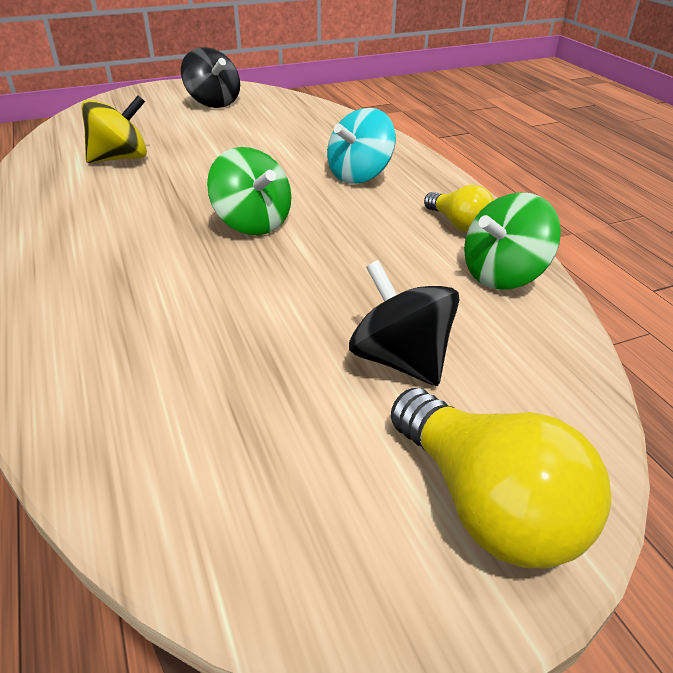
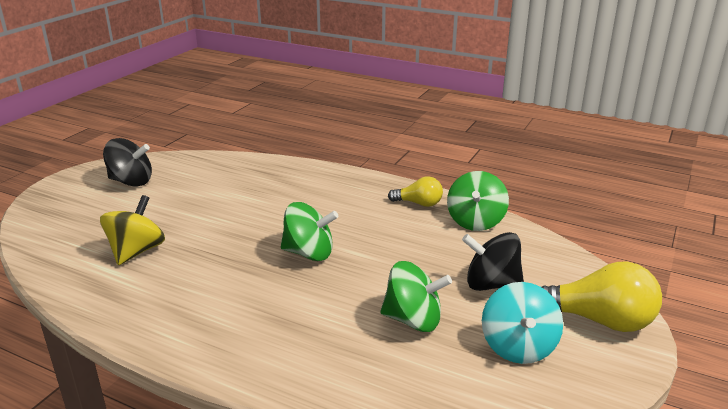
camera: 40 degrees left, 10 degrees down
turquoise spinning top [327,108,396,184] -> turquoise spinning top moved to [482,282,563,364]
none -> green spinning top [380,261,452,332]

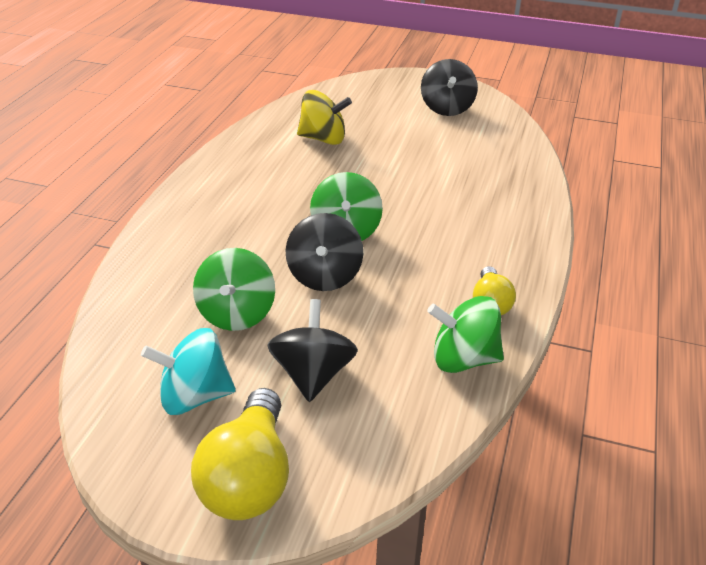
camera: 80 degrees right, 10 degrees up
none -> black spinning top [286,213,363,291]

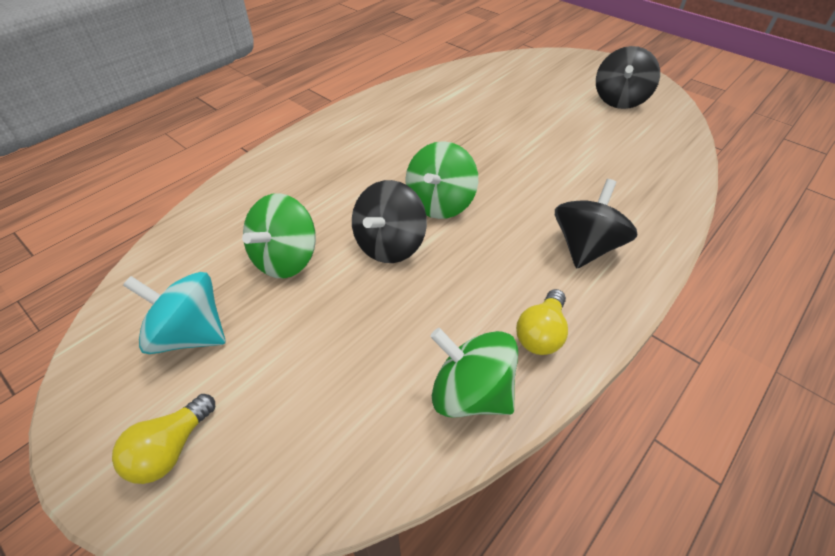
camera: 25 degrees right, 10 degrees up
yellow light bulb [191,388,289,520] -> yellow light bulb [112,394,215,484], size x0.58
black spinning top [268,299,358,402] -> black spinning top moved to [555,179,637,268]
yellow spinning top [297,90,352,145] -> none

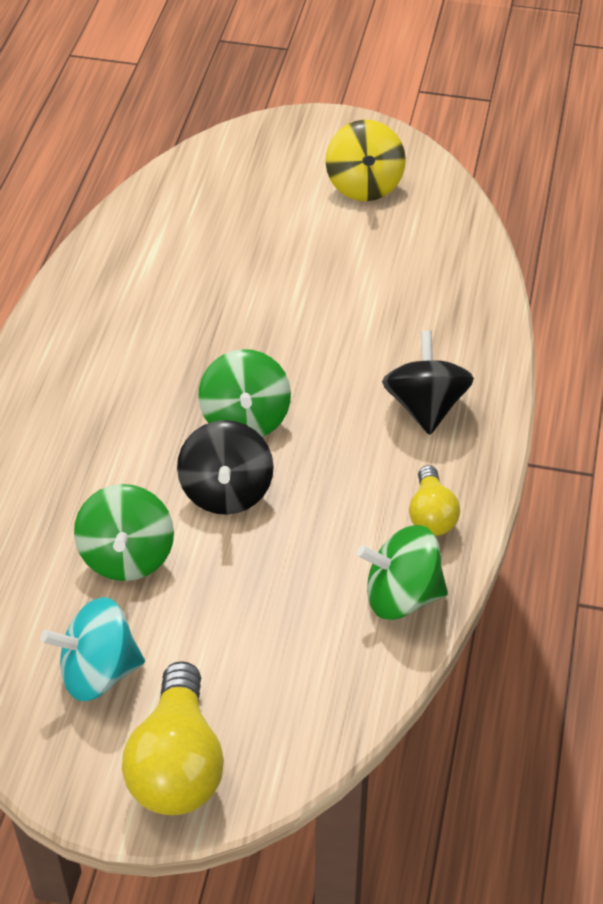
camera: 30 degrees left, 0 degrees up
yellow light bulb [112,394,215,484] -> yellow light bulb [122,661,224,815], size x1.74
black spinning top [596,46,660,109] -> yellow spinning top [326,120,406,201]

